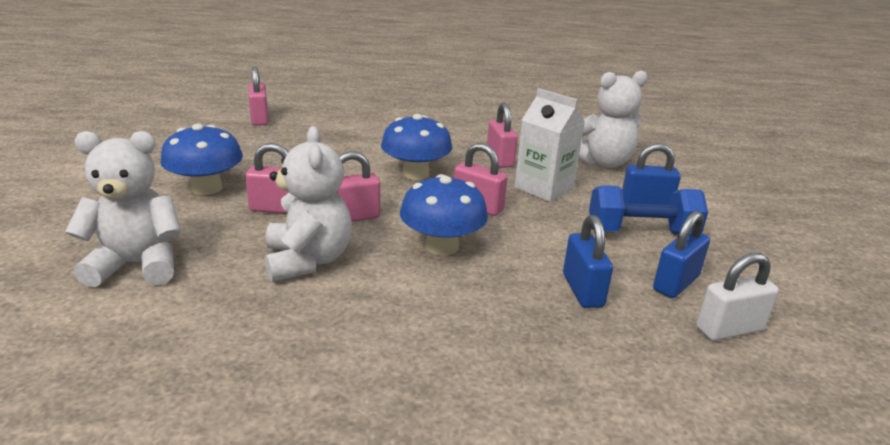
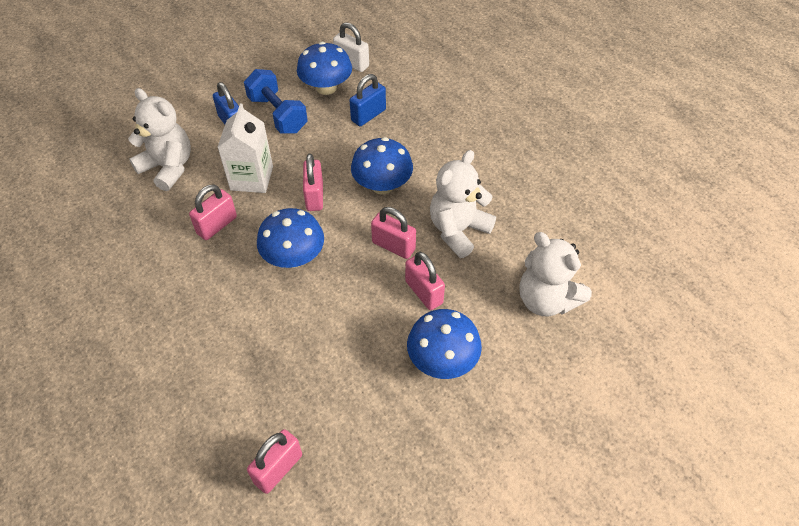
camera: 125 degrees left, 25 degrees up
blue padlock [653,211,710,298] -> blue mushroom [297,42,352,95]

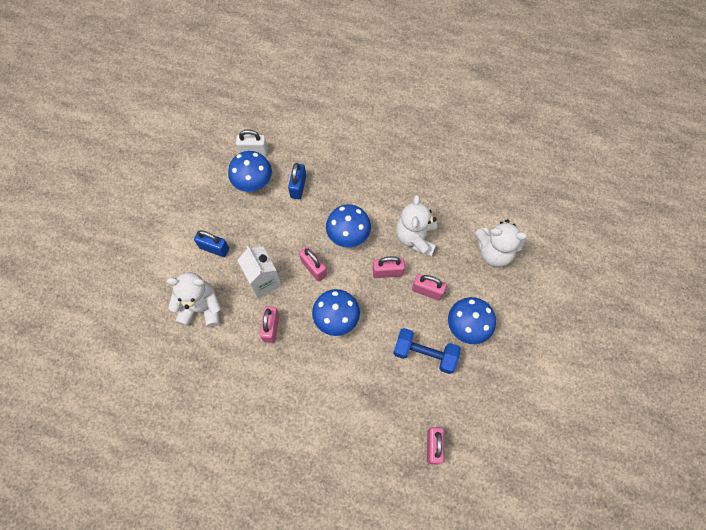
camera: 35 degrees left, 15 degrees up
blue dumbbell [244,69,308,133] -> blue dumbbell moved to [393,328,461,374]

